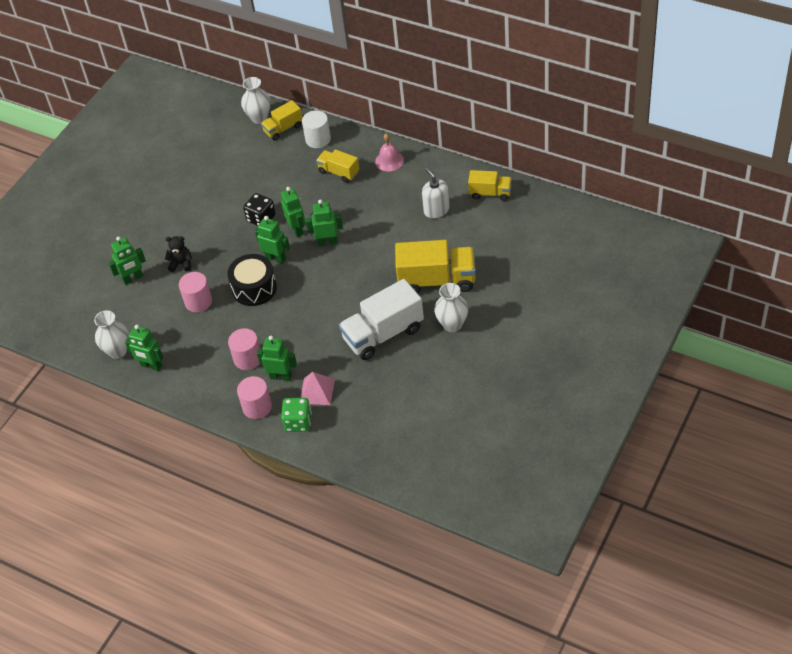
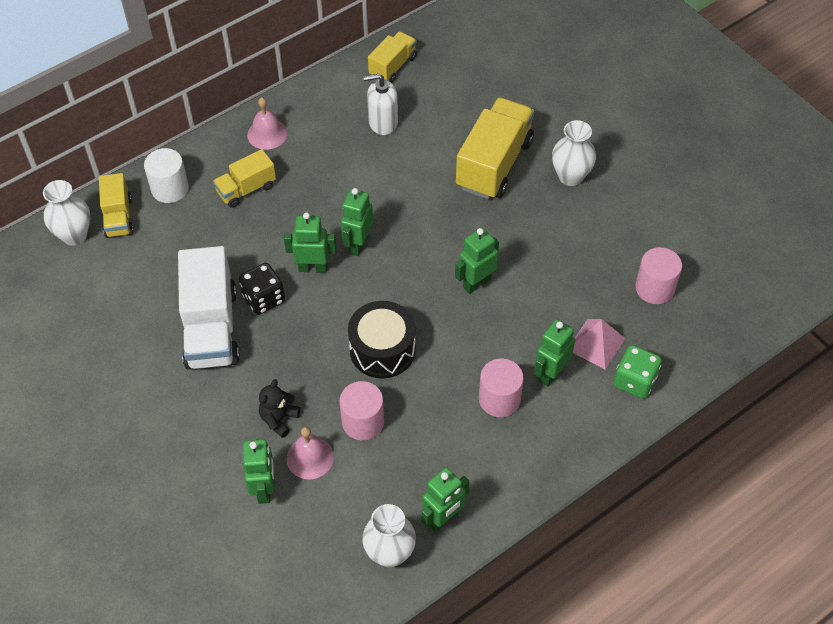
camera: 70 degrees left, 5 degrees up
pink cylinder [237,376,272,419] -> pink cylinder moved to [635,247,682,304]
green robot [255,216,290,264] -> green robot moved to [455,228,499,294]
white truck [339,279,424,360] -> white truck moved to [178,246,240,370]
none -> pink bell [286,427,334,479]

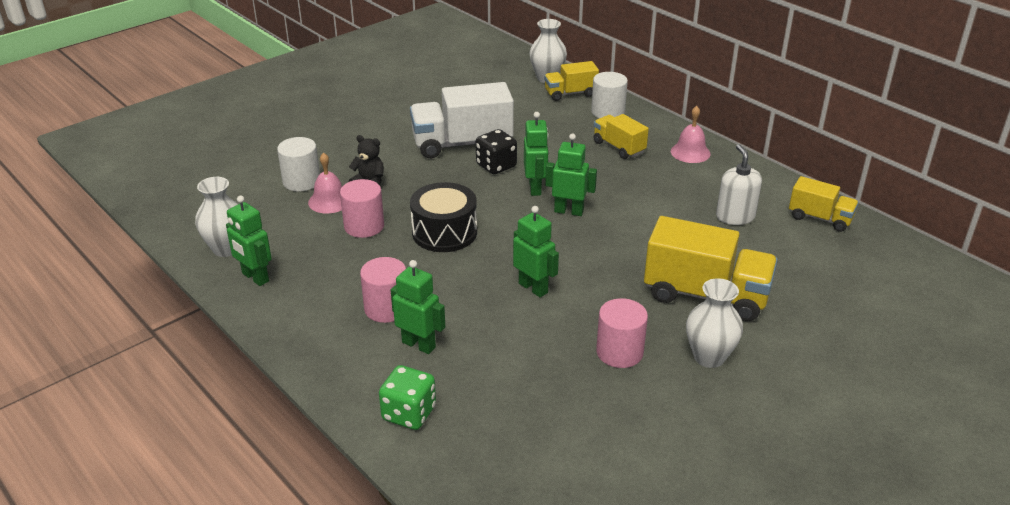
camera: 85 degrees right, 20 degrees down
green robot [243,438,274,504] -> white cylinder [277,137,320,191]
pink pyramid [573,319,625,370] -> none
pink cylinder [635,247,682,304] -> pink cylinder moved to [596,298,648,368]

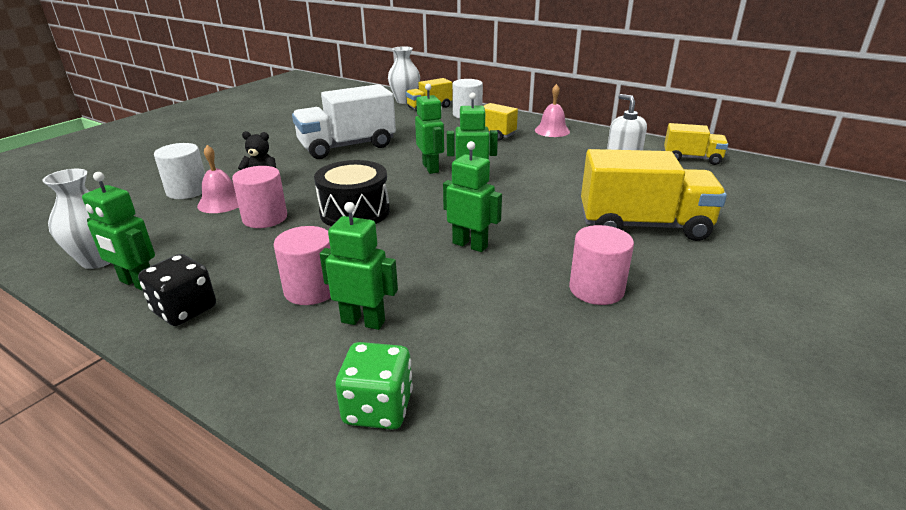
camera: 15 degrees left, 5 degrees down
black dice [476,129,517,174] -> black dice moved to [138,254,216,326]
white vase [686,278,743,368] -> none

